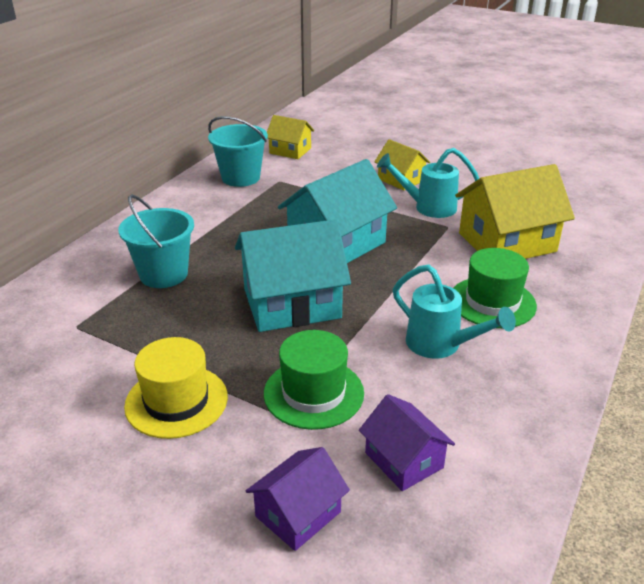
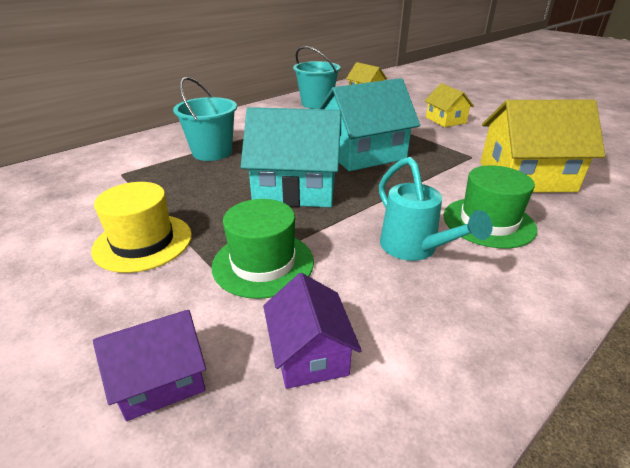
camera: 20 degrees right, 0 degrees up
turquoise watering can [377,148,479,218] -> none

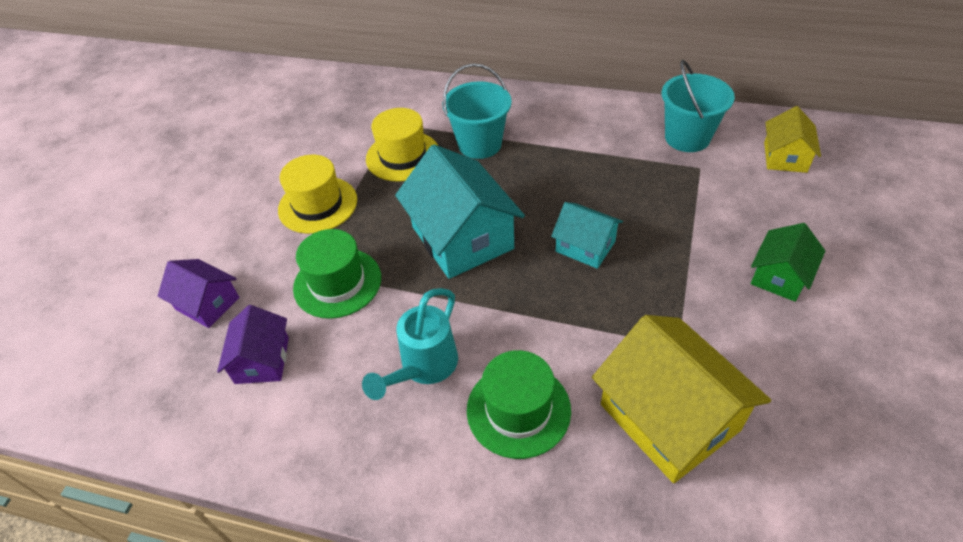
camera: 60 degrees right, 15 degrees up
purple house [263,273,362,389] -> purple house turned 45 degrees counterclockwise [217,305,289,384]
turquoise house [318,78,420,171] -> turquoise house [551,202,623,269], size x0.55
yellow house [425,83,474,127] -> green house [751,223,825,302]
none -> yellow hat [366,108,438,182]

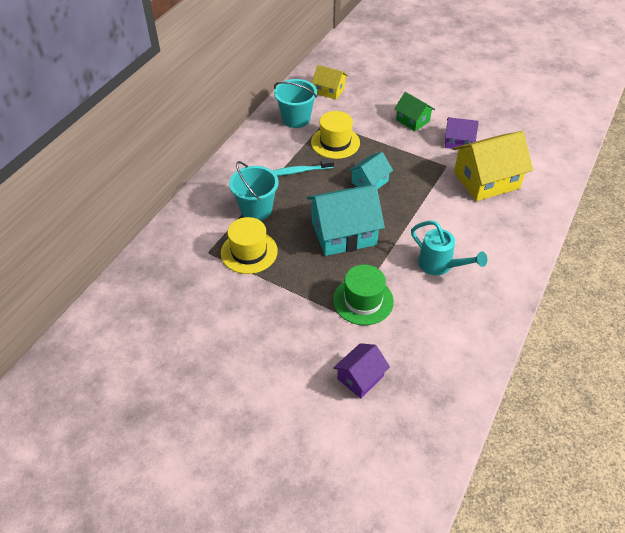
camera: 80 degrees left, 0 degrees up
purple house [217,305,289,384] -> purple house moved to [445,117,479,150]
yellow hat [278,155,357,234] -> yellow hat moved to [311,111,360,159]
green hat [467,350,571,459] -> none
none -> turquoise toothbrush [273,159,334,176]

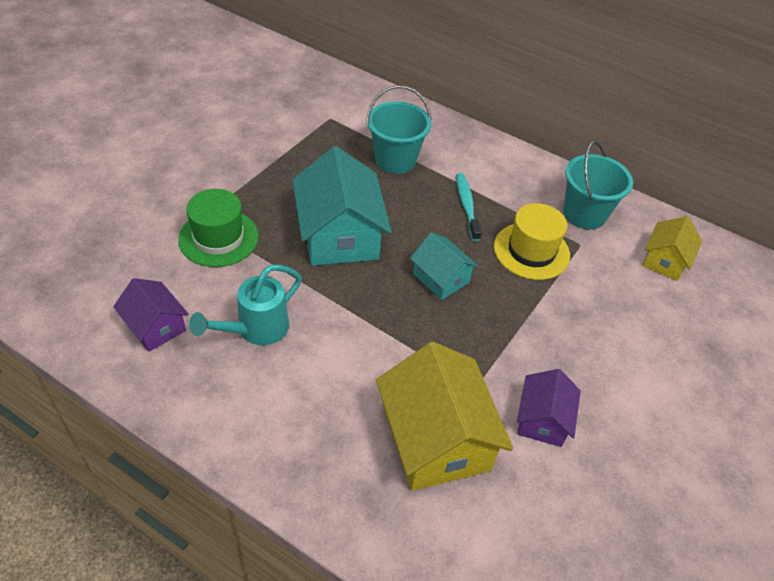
camera: 90 degrees right, 0 degrees up
yellow hat [221,217,278,274] -> none
purple house [333,343,390,398] -> purple house moved to [113,278,189,352]
green house [394,92,435,131] -> none

